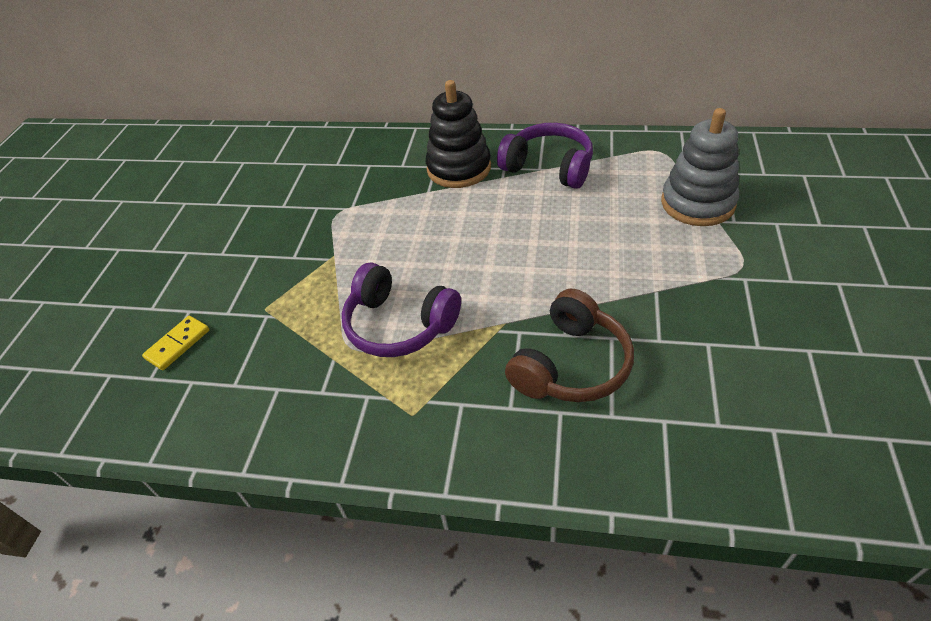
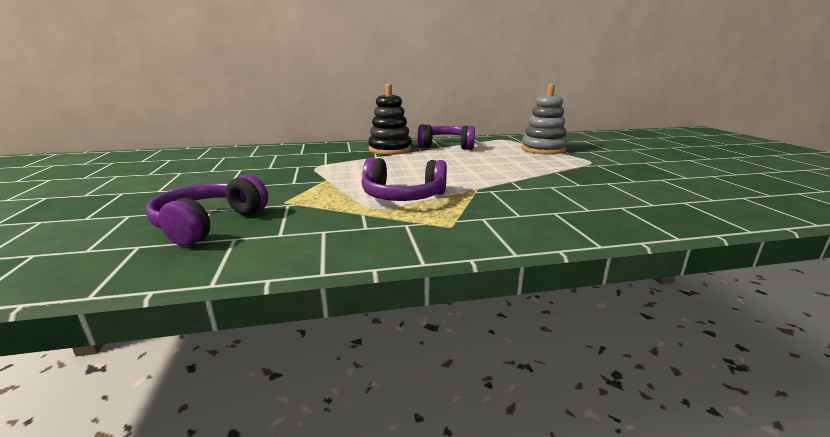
camera: 25 degrees left, 25 degrees down
yellow domino [142,316,209,370] -> purple headphones [146,175,268,246]
brown headphones [505,289,634,402] -> none

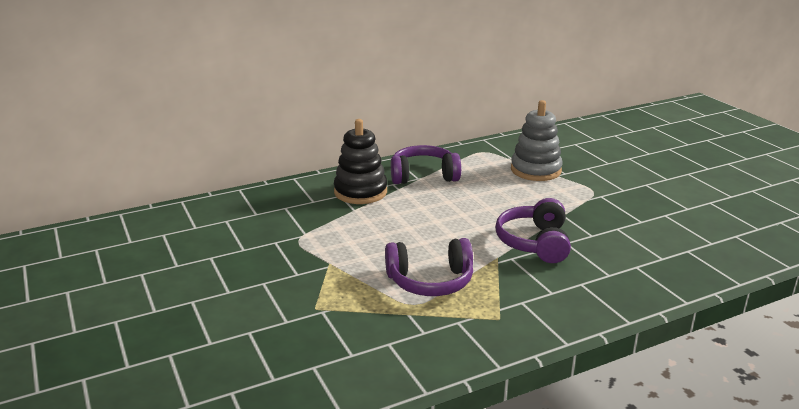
camera: 15 degrees left, 5 degrees up
purple headphones [146,175,268,246] -> purple headphones moved to [495,198,571,263]

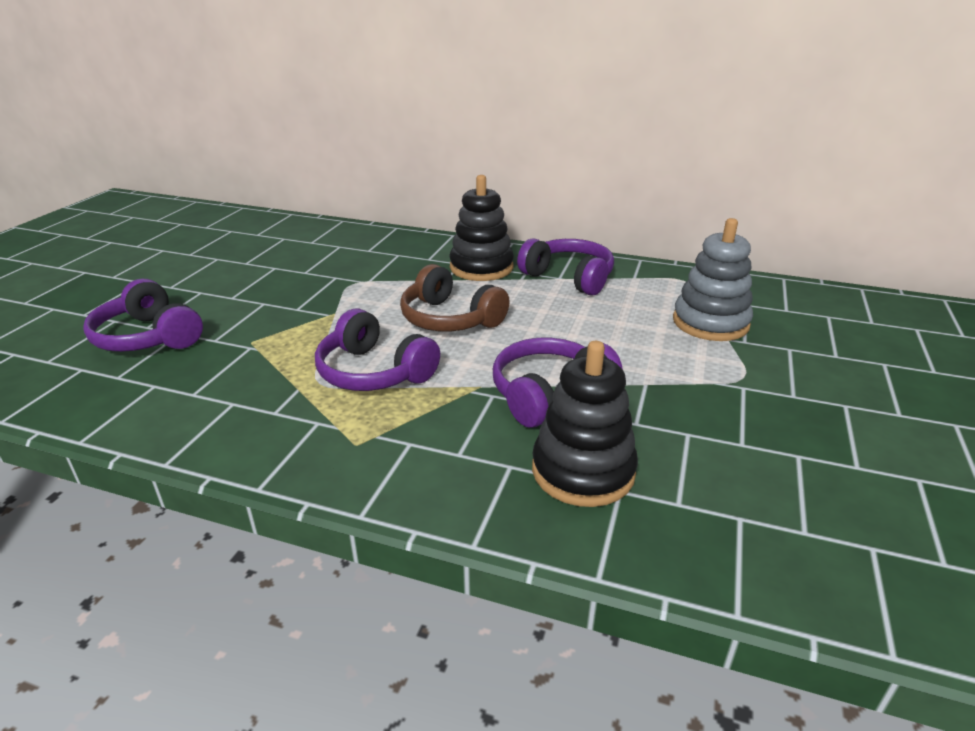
camera: 45 degrees right, 5 degrees up
none -> purple headphones [83,279,203,352]
none -> brown headphones [400,264,509,332]
none -> black stacking toy [532,341,638,507]

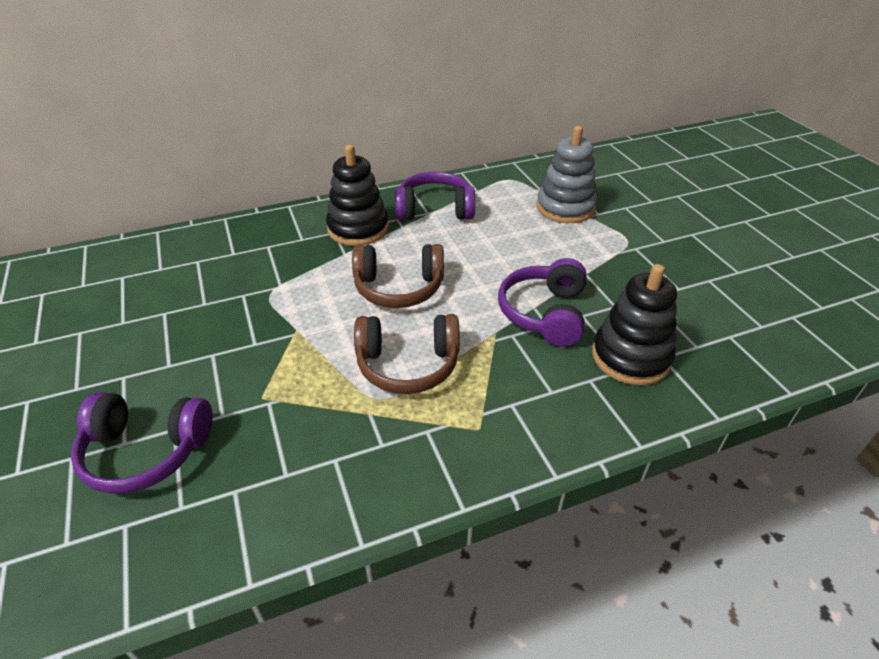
camera: 40 degrees left, 10 degrees up
purple headphones [315,309,440,391] -> brown headphones [354,314,460,394]

